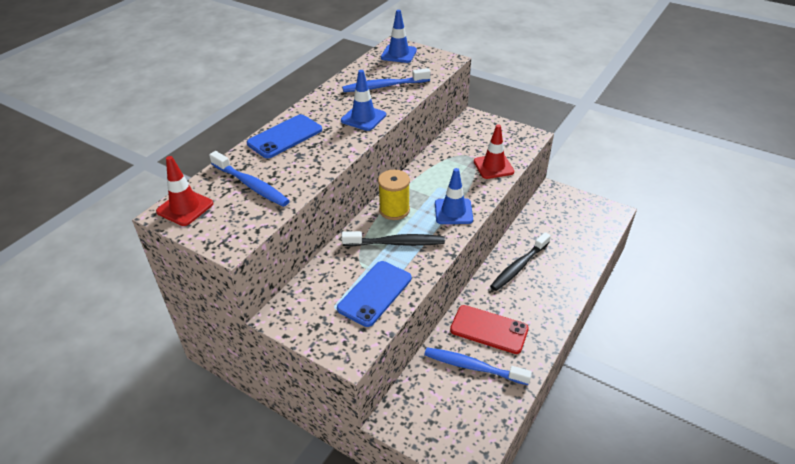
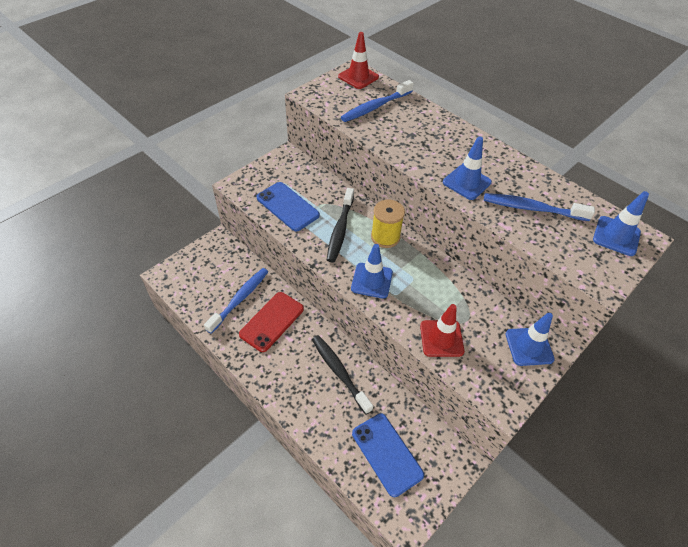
camera: 100 degrees right, 10 degrees up
blue phone [247,114,322,158] -> blue phone moved to [352,414,424,497]
blue toothbrush [342,68,431,92] -> blue toothbrush turned 75 degrees counterclockwise [484,193,595,221]
none -> blue traffic cone [505,313,555,366]

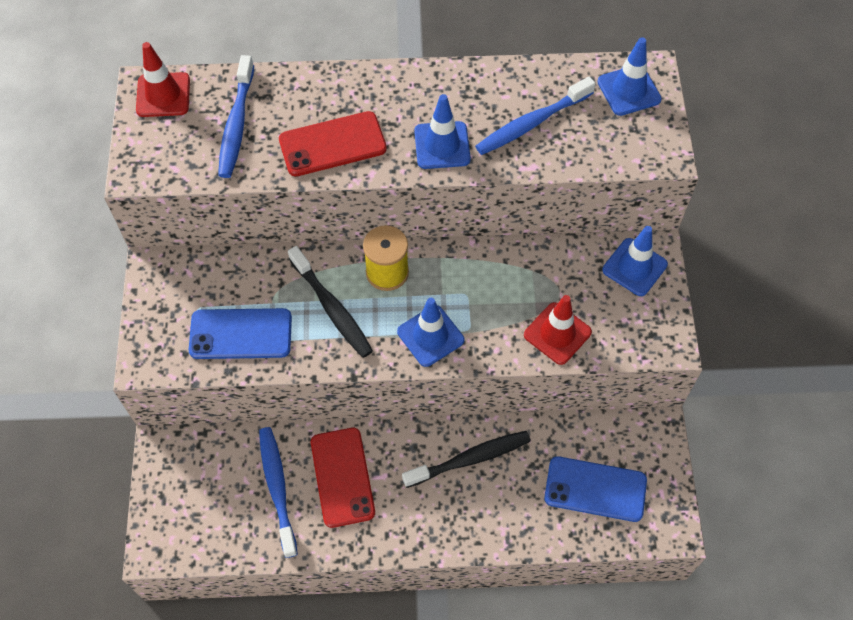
camera: 45 degrees left, 10 degrees up
black toothbrush [312,335,373,415] -> black toothbrush turned 150 degrees clockwise [402,431,531,488]
none -> red phone [279,111,387,176]

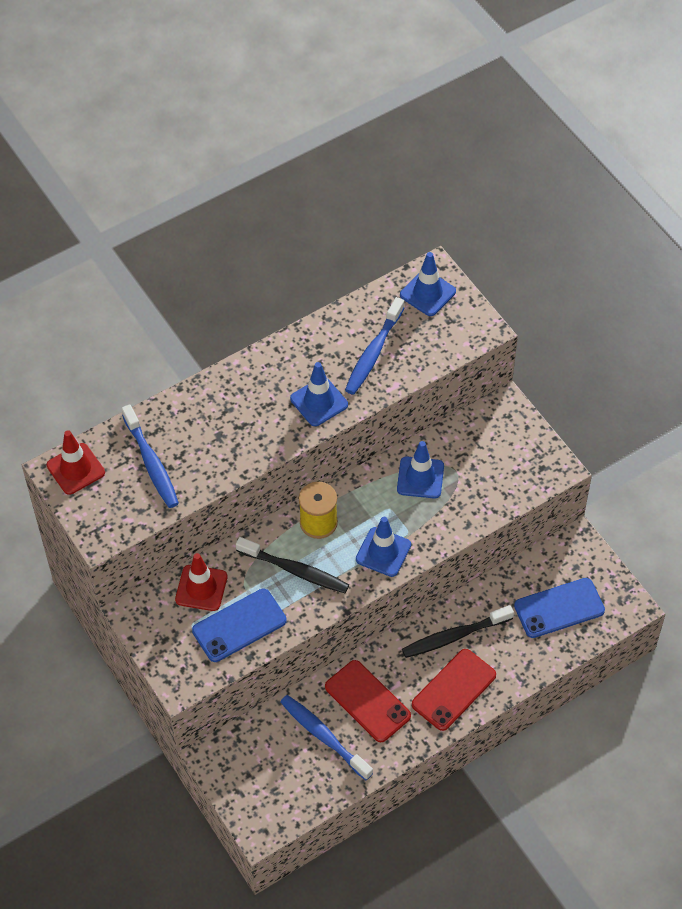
camera: 30 degrees left, 5 degrees down
red phone [279,111,387,176] -> red phone moved to [412,649,496,731]
black toothbrush [402,431,531,488] -> black toothbrush turned 150 degrees counterclockwise [402,605,514,658]
red traffic cone [524,295,592,365] -> red traffic cone moved to [175,553,227,611]
blue traffic cone [602,226,668,296] -> blue traffic cone moved to [397,441,444,499]

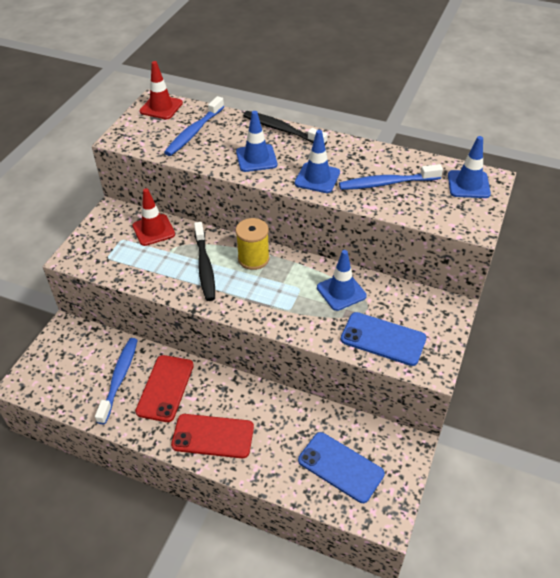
camera: 55 degrees right, 10 degrees down
blue phone [192,589,287,662] -> blue phone moved to [341,312,426,366]
blue traffic cone [356,517,411,577] -> blue traffic cone moved to [236,111,277,172]
black toothbrush [402,605,514,658] -> black toothbrush moved to [243,111,327,145]

